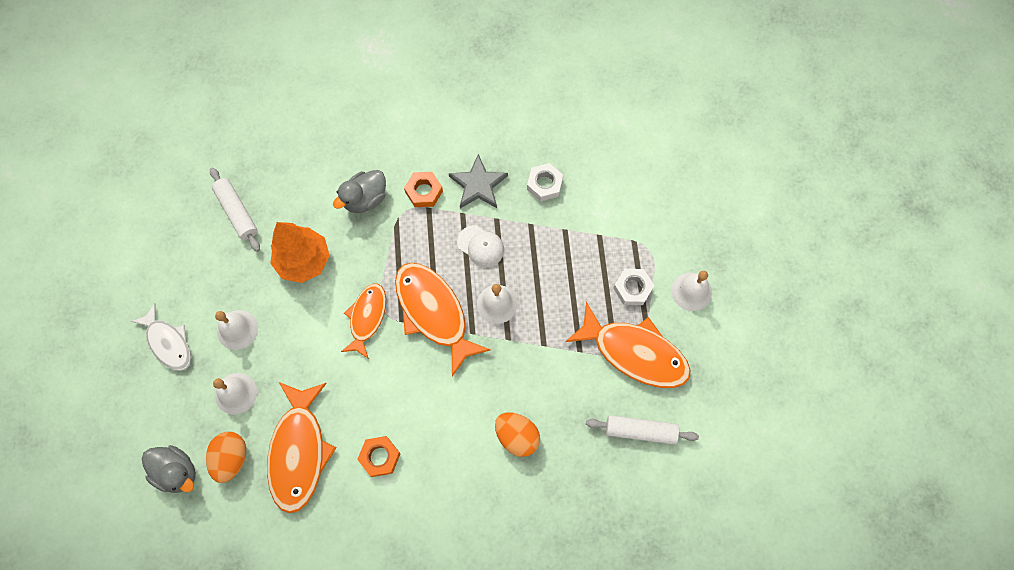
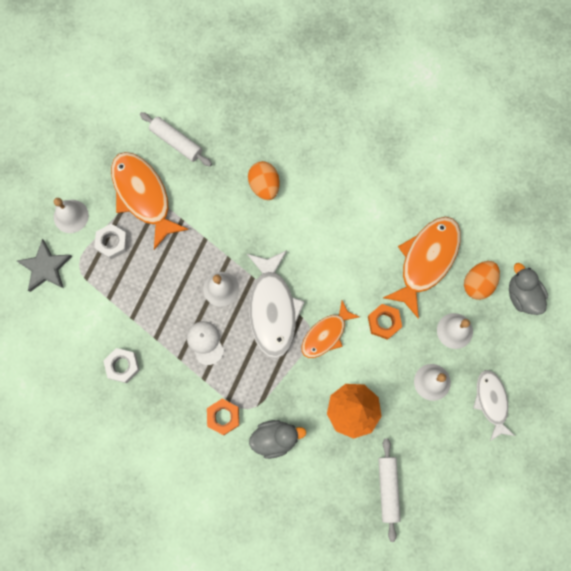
camera: 150 degrees left, 5 degrees up
orange nut [357,436,401,477] -> orange nut moved to [368,304,402,340]
orange fish [395,263,491,376] -> white fish [247,250,305,358]
grey star [449,154,508,208] -> grey star moved to [17,239,72,292]

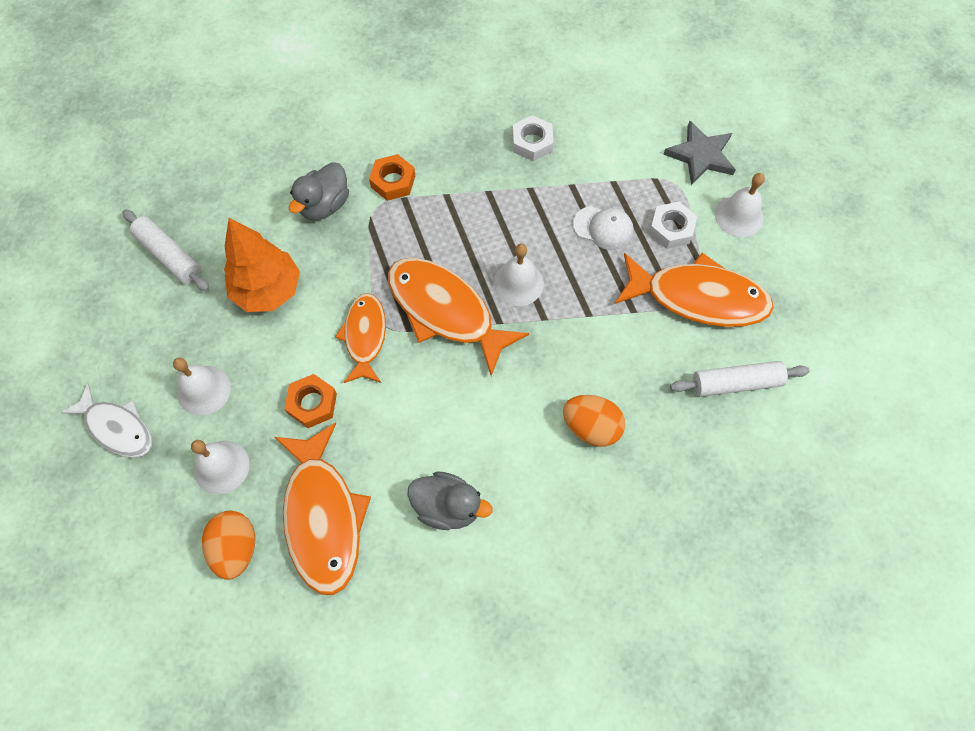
camera: 135 degrees right, 10 degrees down
white cap [187,321,224,365] -> white cap moved to [573,206,634,250]
white fish [247,250,305,358] -> orange fish [388,258,529,376]
grey duck [509,263,548,315] -> grey duck moved to [407,471,493,530]

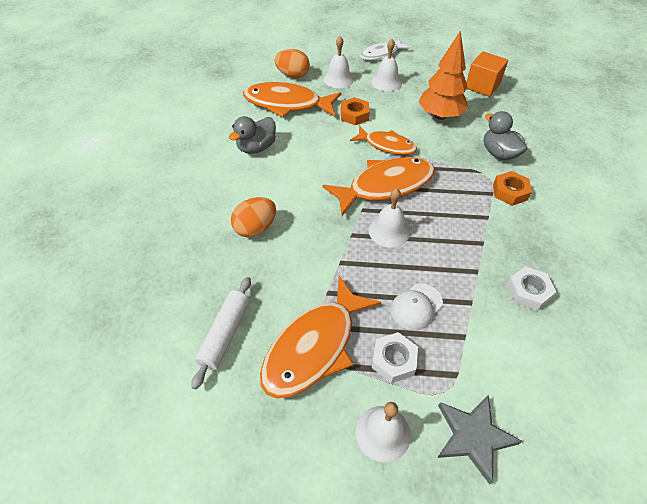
camera: 115 degrees right, 15 degrees down
white rolling pin [123,209,209,292] -> orange cube [466,52,508,97]

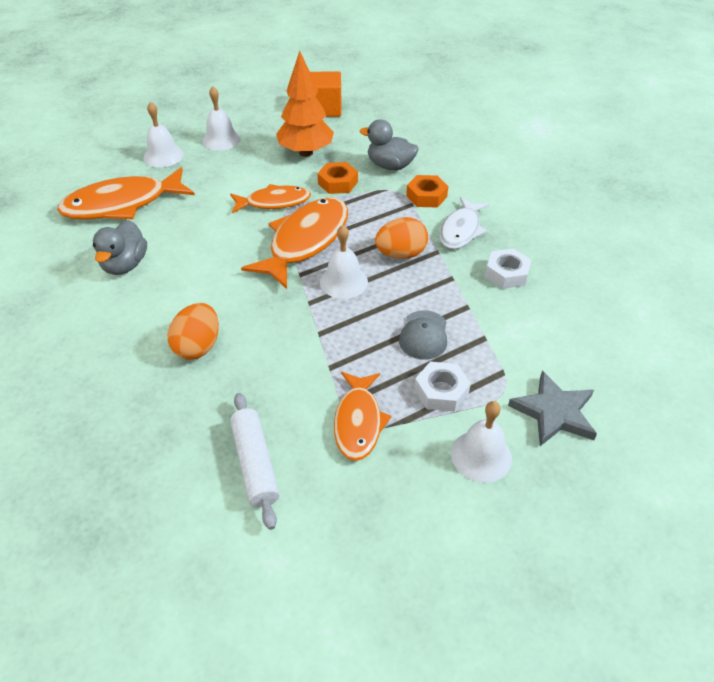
camera: 35 degrees left, 5 degrees down
orange fish [260,276,381,398] -> orange fish [334,372,391,461], size x0.62
orange egg [274,49,310,78] -> orange egg moved to [375,217,428,259]
orange nut [341,97,370,125] -> orange nut moved to [318,162,358,194]
white fish [360,39,411,60] -> white fish moved to [439,197,489,249]
white cap [391,284,443,330] -> grey cap [399,310,447,360]

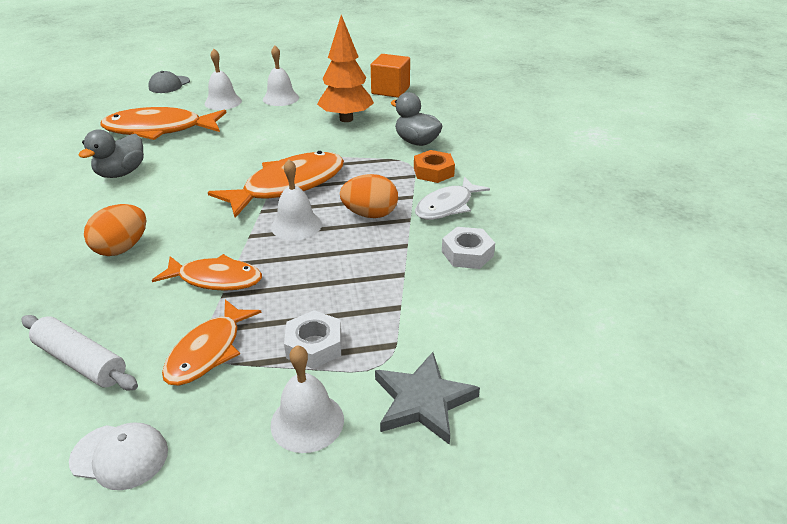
camera: 20 degrees right, 10 degrees down
orange fish [230,184,311,213] -> orange fish moved to [152,254,262,291]
white rolling pin [230,393,280,530] -> white rolling pin turned 60 degrees counterclockwise [21,315,138,390]
orange nut [318,162,358,194] -> none
grey cap [399,310,447,360] -> grey cap moved to [148,71,190,93]
none -> white cap [69,423,168,490]

